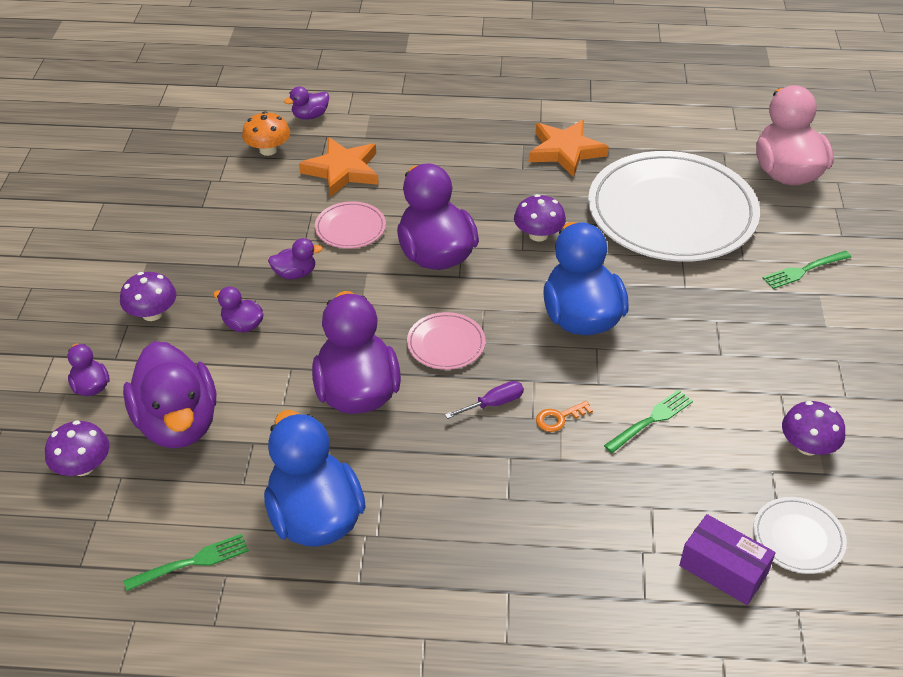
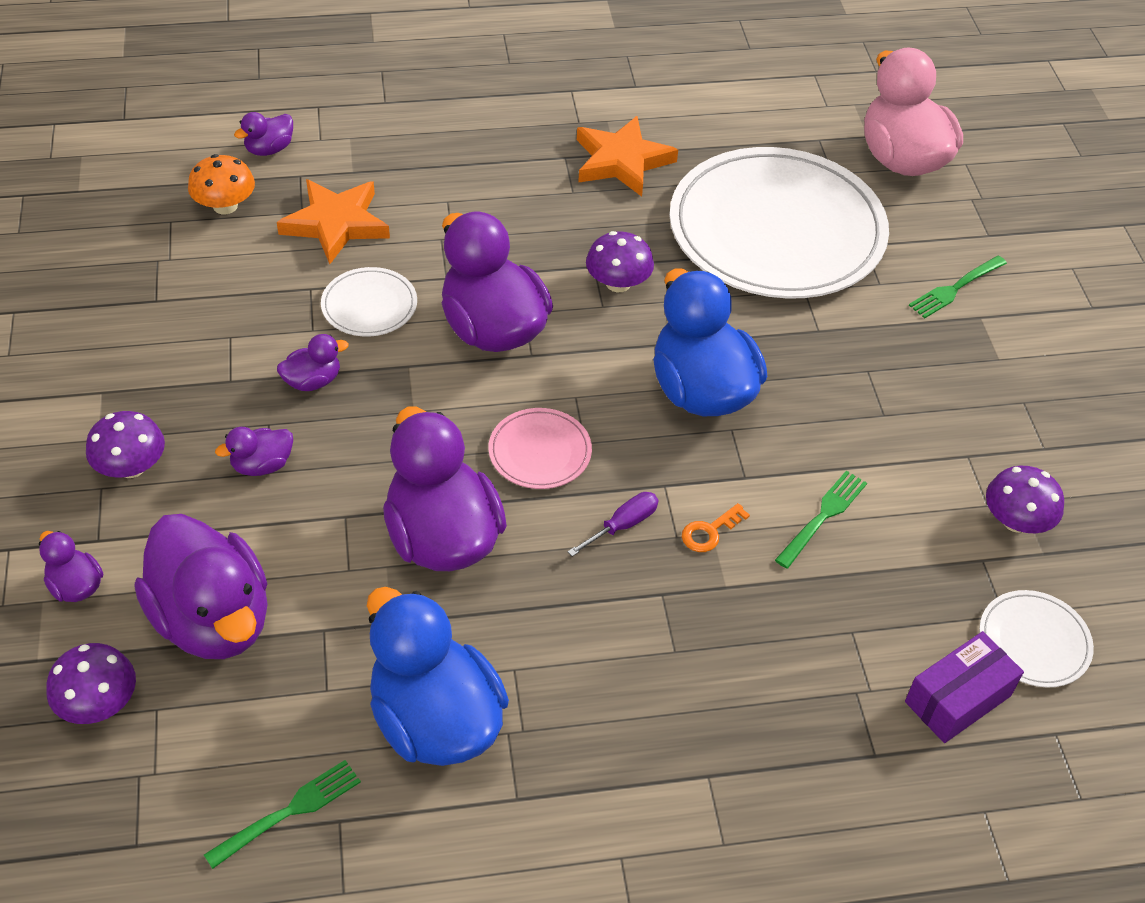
camera: 15 degrees left, 5 degrees up
purple duck [213,287,263,333] -> purple duck turned 45 degrees counterclockwise [215,427,293,476]
pink plate [315,201,386,249] -> white plate [321,267,417,336]
purple box [679,514,776,605] -> purple box turned 60 degrees counterclockwise [905,631,1024,743]

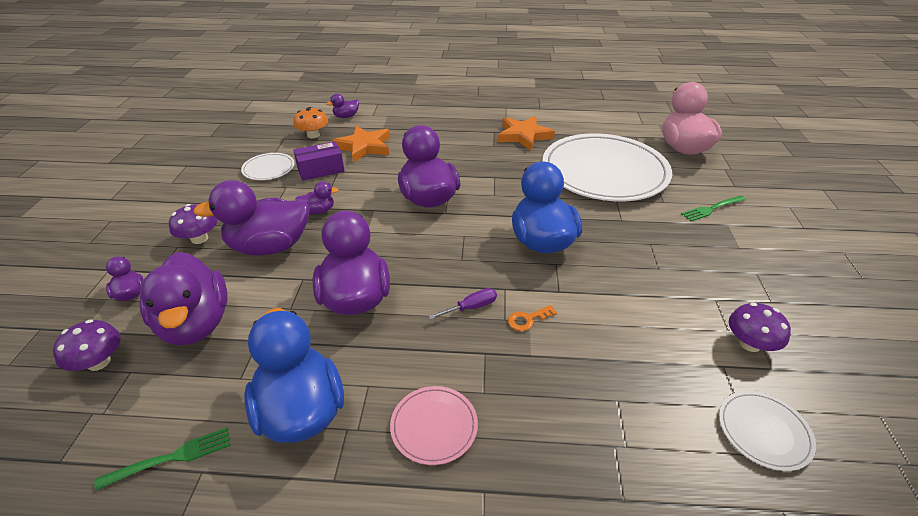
camera: 15 degrees right, 10 degrees down
purple duck [215,427,293,476] -> purple duck [193,180,310,256], size x2.21
white plate [321,267,417,336] -> white plate moved to [241,153,295,180]
pink plate [488,408,592,489] -> pink plate moved to [390,386,478,465]
purple mushroom [586,231,654,292] -> none
green fork [775,471,867,569] -> none
purple box [905,631,1024,743] -> purple box moved to [293,141,345,181]

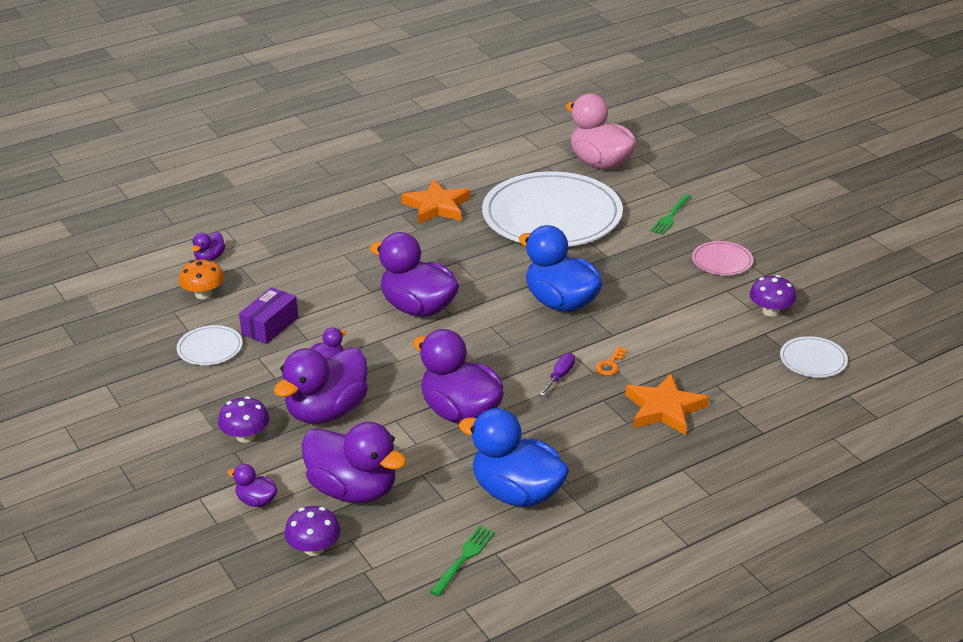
camera: 35 degrees left, 5 degrees down
orange star [332,126,390,163] -> orange star moved to [625,373,709,435]
pink plate [390,386,478,465] -> pink plate moved to [692,241,753,275]

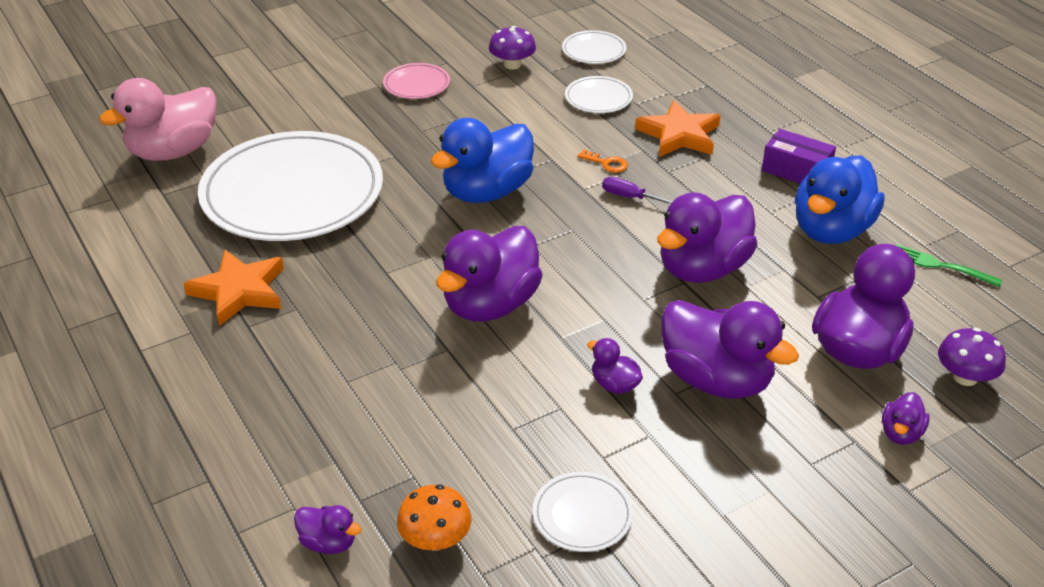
camera: 90 degrees left, 5 degrees up
purple mushroom [218,396,269,443] -> none
purple box [239,287,298,344] -> purple box moved to [762,129,836,184]
green fork [650,194,692,235] -> none
none -> white plate [565,76,633,113]

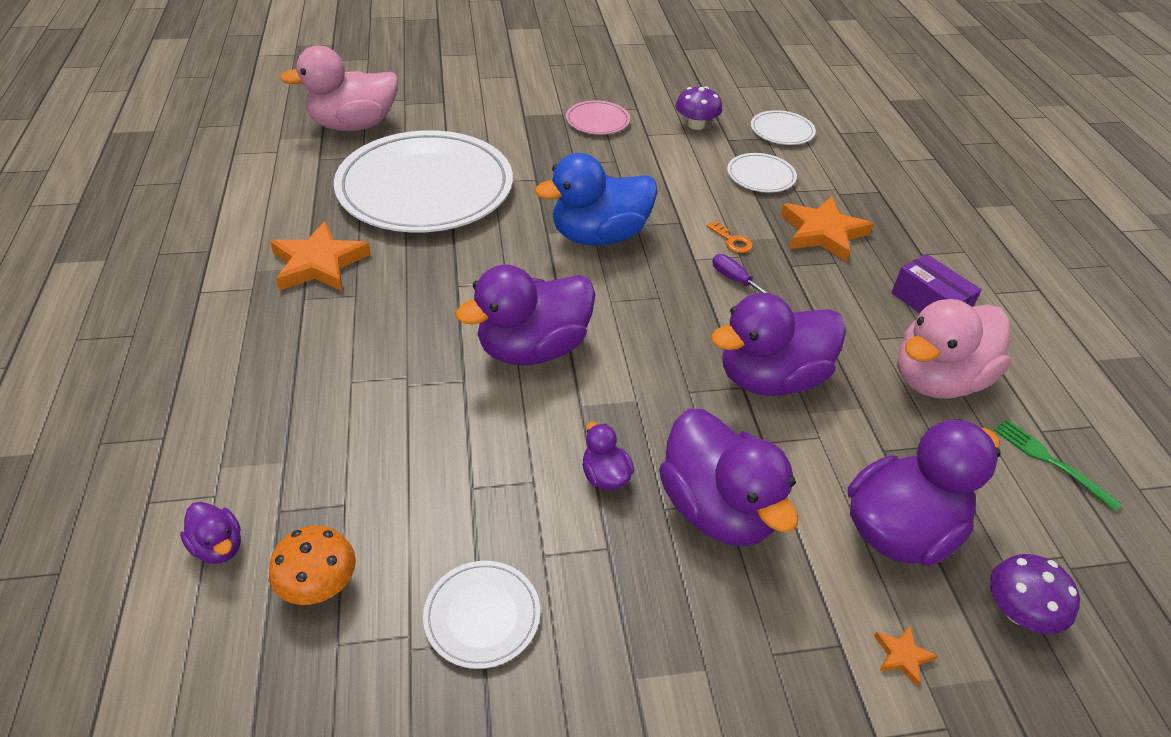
camera: 20 degrees right, 5 degrees up
blue duck [795,155,885,244] -> pink duck [897,299,1011,399]
purple duck [882,392,930,445] -> orange star [874,626,937,687]

